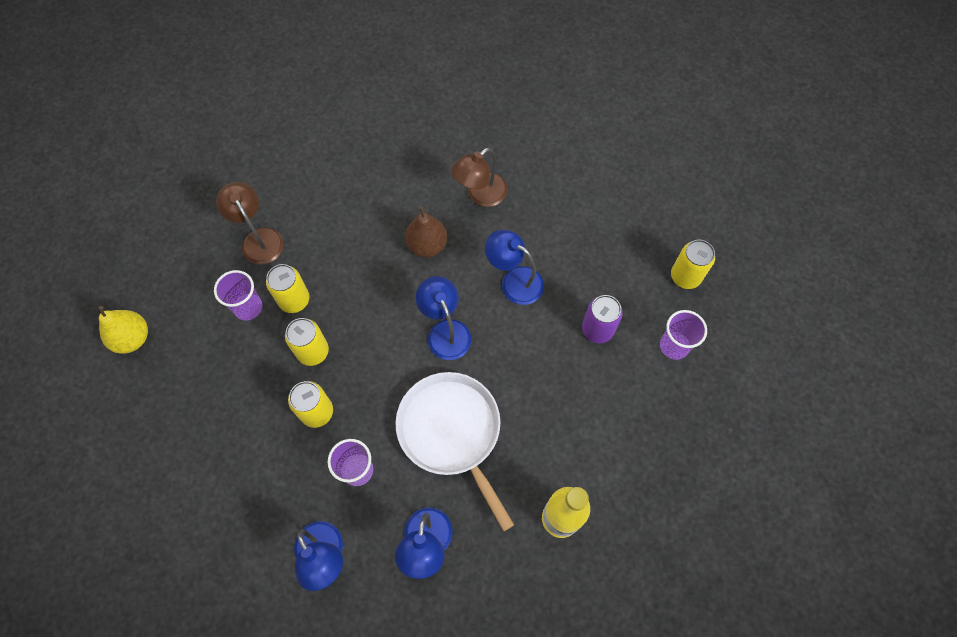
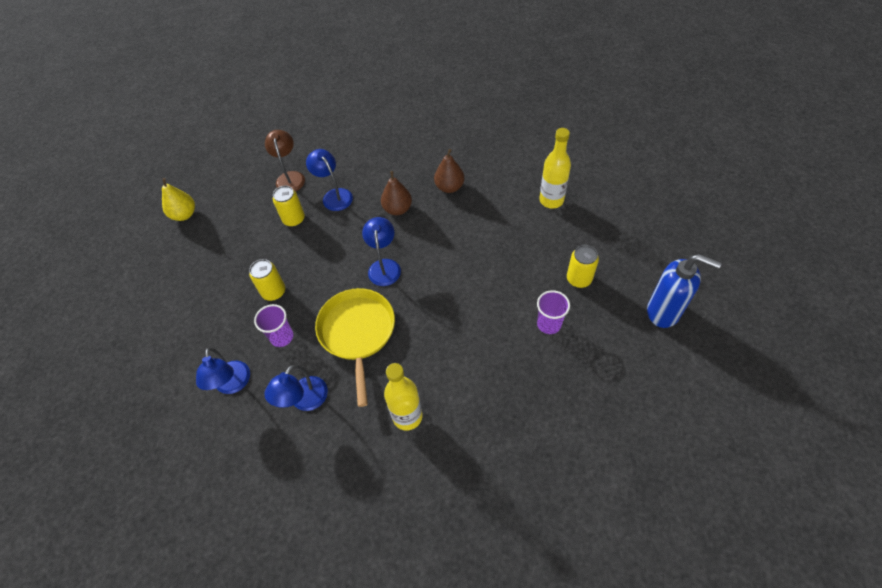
camera: 25 degrees right, 10 degrees down
purple cup [214,270,262,321] -> none
yellow can [285,318,329,366] -> none
white pan [395,372,514,531] -> yellow pan [315,288,395,407]
brown lamp [452,148,508,207] -> brown pear [434,149,464,193]
blue lamp [485,229,544,305] -> blue lamp moved to [306,149,353,211]
purple can [582,295,623,343] -> none
none -> yellow bottle [539,128,571,208]
none -> blue soap dispenser [647,254,721,328]

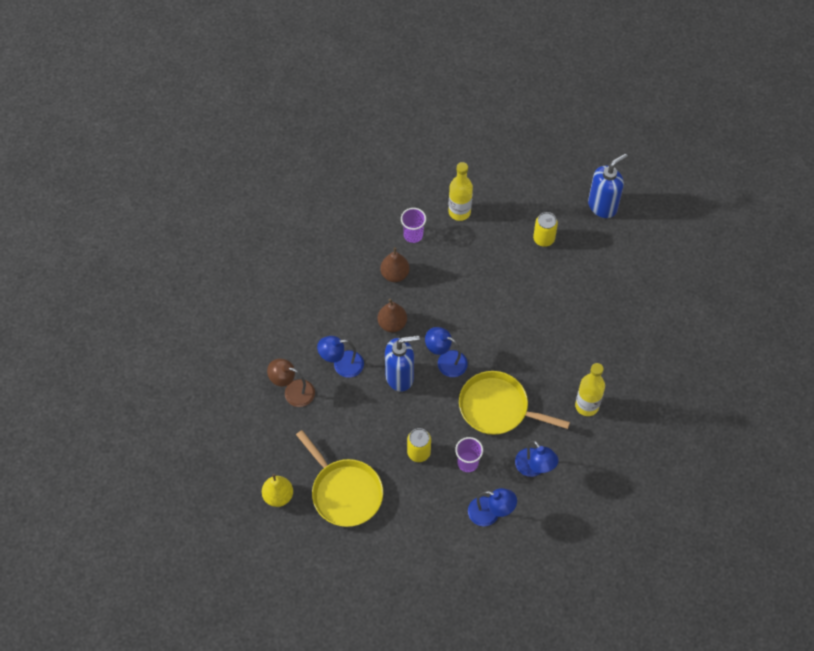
camera: 65 degrees left, 5 degrees up
yellow can [273,186,305,227] -> none
purple cup [537,290,570,334] -> purple cup moved to [401,208,426,243]
none -> yellow pan [296,430,383,527]
none -> blue soap dispenser [385,335,420,392]

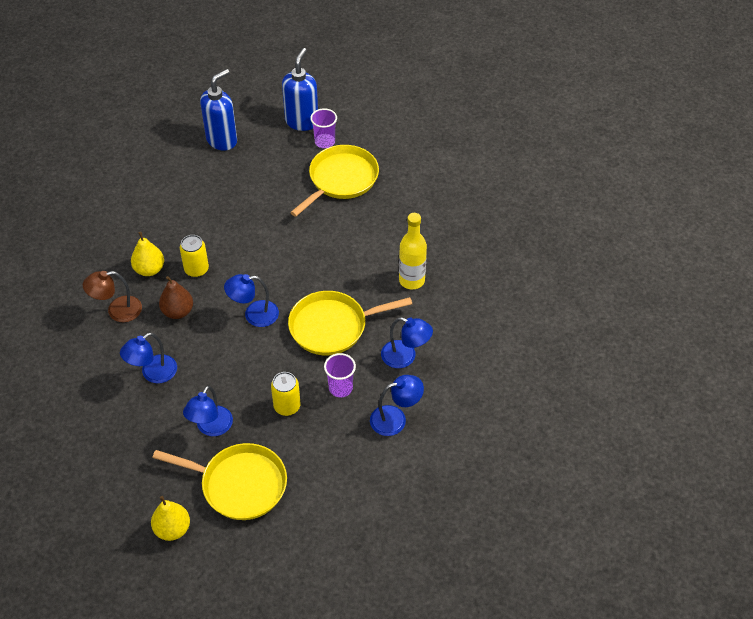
camera: 35 degrees left, 10 degrees down
brown lamp [267,358,315,407] -> brown lamp moved to [83,271,142,322]
brown pear [380,247,410,282] -> yellow pear [131,232,164,276]
blue soap dispenser [385,335,420,392] -> blue soap dispenser moved to [200,69,237,150]
purple cup [401,208,426,243] -> purple cup moved to [310,108,337,148]
yellow bottle [448,162,473,221] -> none
yellow can [533,212,558,247] -> yellow can moved to [180,235,209,277]
none -> blue lamp [183,386,233,436]
none -> yellow pan [290,145,379,217]

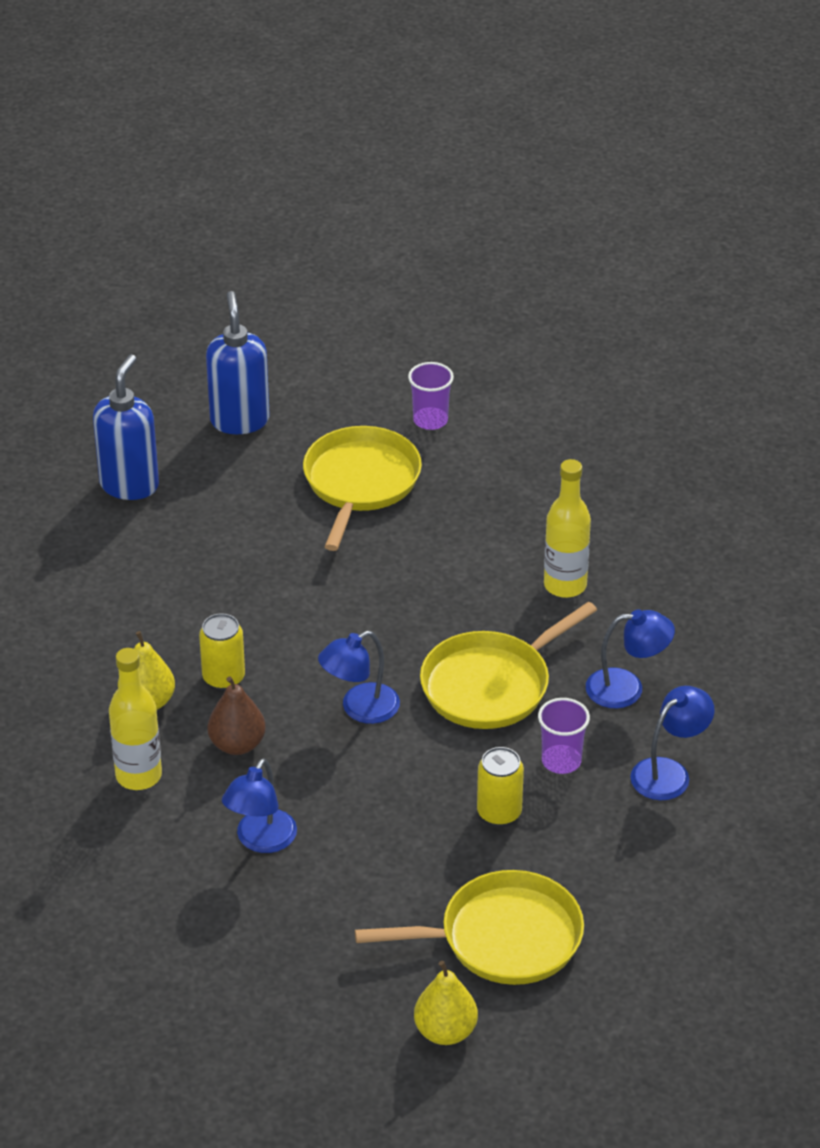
camera: 25 degrees left, 10 degrees down
brown lamp [83,271,142,322] -> yellow bottle [109,648,162,790]
blue lamp [183,386,233,436] -> none
purple cup [310,108,337,148] -> purple cup moved to [408,362,454,430]

